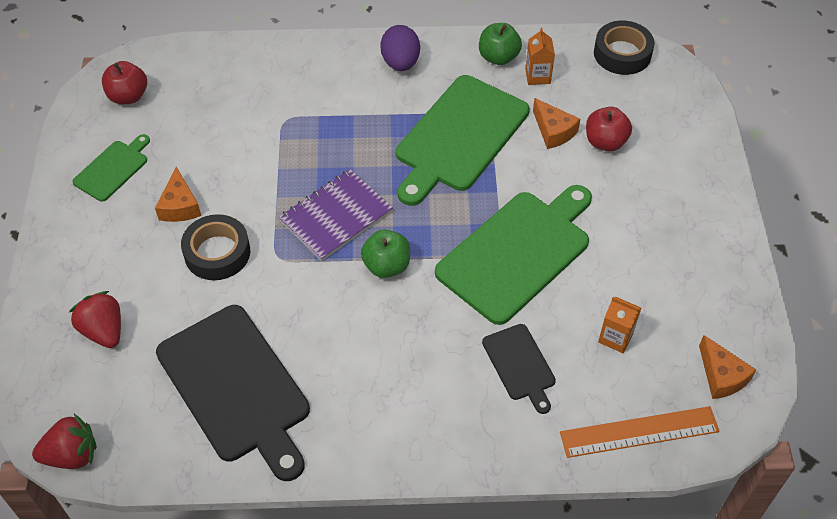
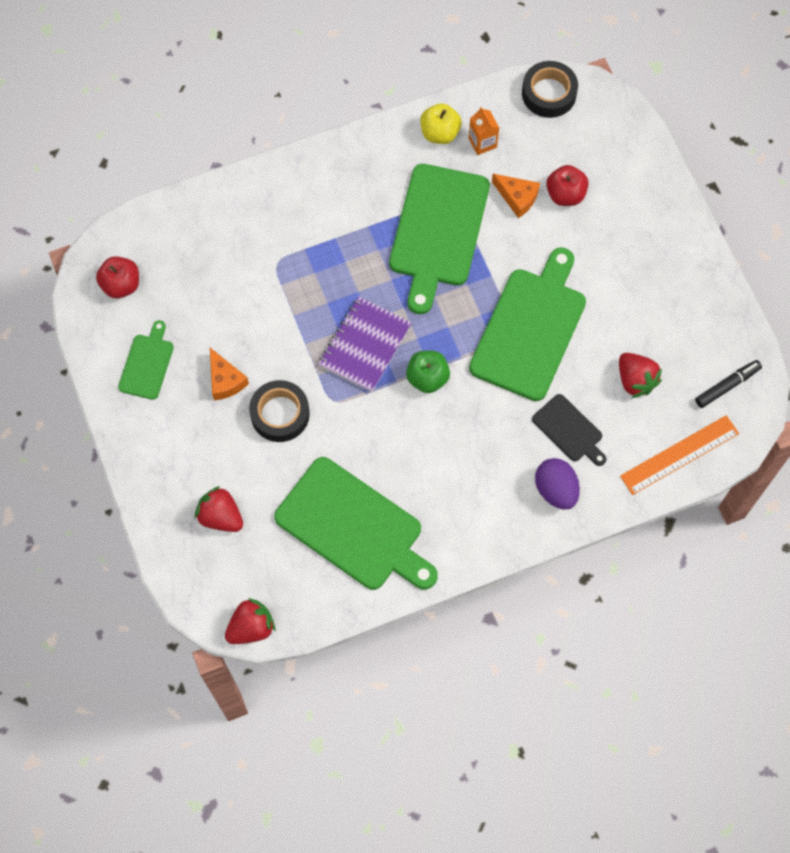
camera: 20 degrees left, 15 degrees up
black cutting board [156,305,310,481] -> green cutting board [274,457,438,590]
purple egg [380,25,420,71] -> purple egg moved to [535,458,580,509]
green apple [479,23,522,65] -> yellow apple [420,103,461,144]
orange carton [598,296,641,353] -> red strawberry [619,353,662,398]
orange cheese [699,335,756,399] -> black marker [695,360,762,408]

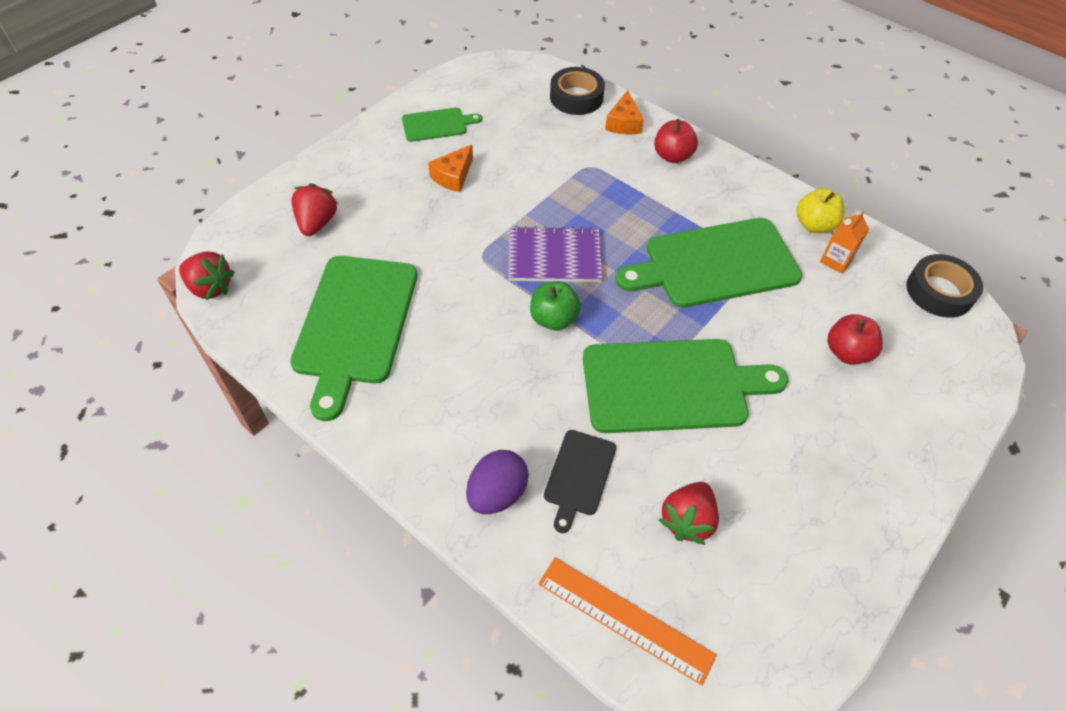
camera: 60 degrees right, 15 degrees down
red apple [96,256,139,298] -> red apple moved to [654,119,698,163]
black tape [249,380,310,442] -> black tape moved to [550,67,605,115]
orange cheese [492,174,540,218] -> orange cheese moved to [605,90,644,134]
black marker [695,360,762,408] -> none

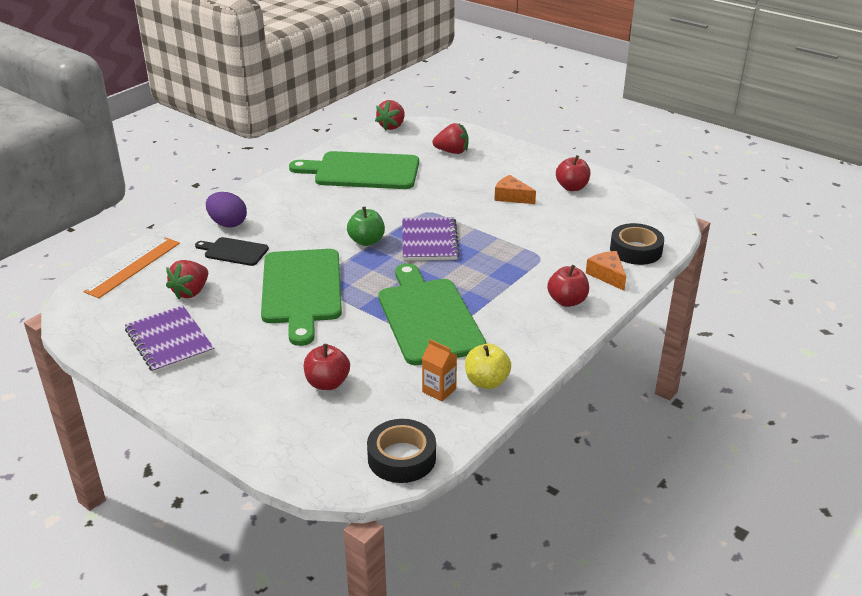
camera: 90 degrees right, 20 degrees down
green cutting board [402,108,482,142] -> red apple [556,155,590,191]
orange cheese [605,90,644,134] -> orange cheese turned 60 degrees clockwise [586,251,626,291]
red strawberry [659,482,719,545] -> red strawberry turned 90 degrees counterclockwise [166,260,208,300]
none -> purple notebook [125,305,214,374]

